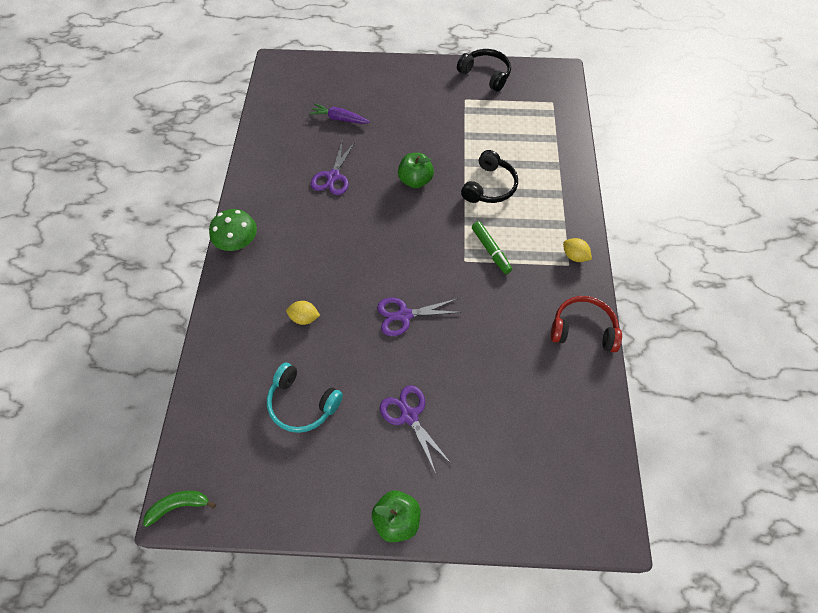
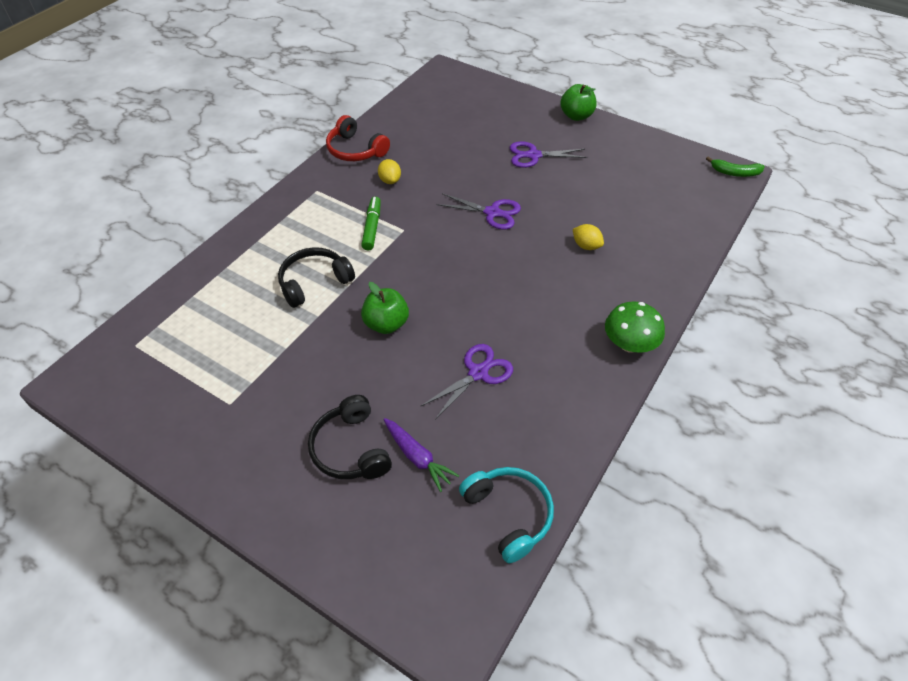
camera: 150 degrees left, 10 degrees down
turquoise headphones [267,363,343,433] -> turquoise headphones moved to [459,467,554,563]
purple scissors [380,385,451,473] -> purple scissors turned 90 degrees clockwise [510,141,588,168]
black headphones [457,49,511,92] -> black headphones moved to [308,395,392,479]
yellow lemon [563,238,592,262] -> yellow lemon moved to [378,159,401,184]

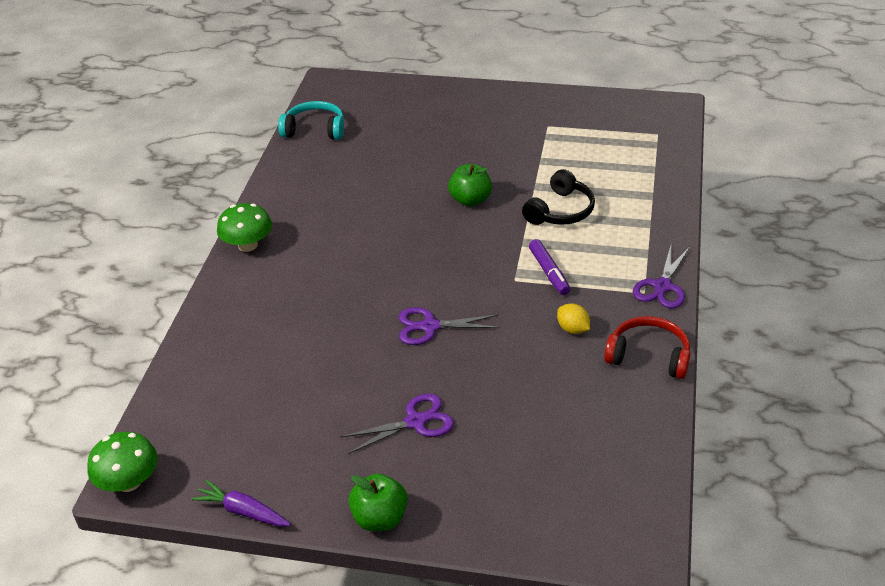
camera: 160 degrees right, 10 degrees down
black headphones [308,395,392,479] -> none
green marker [361,197,381,251] -> purple marker [529,239,570,295]
purple carrot [383,418,459,492] -> purple carrot moved to [192,480,291,526]
purple scissors [421,344,513,420] -> purple scissors moved to [633,246,690,308]
turquoise headphones [459,467,554,563] -> turquoise headphones turned 150 degrees clockwise [278,101,344,140]
yellow lemon [573,224,604,250] -> none
green banana [706,157,765,177] -> green mushroom [87,432,158,492]

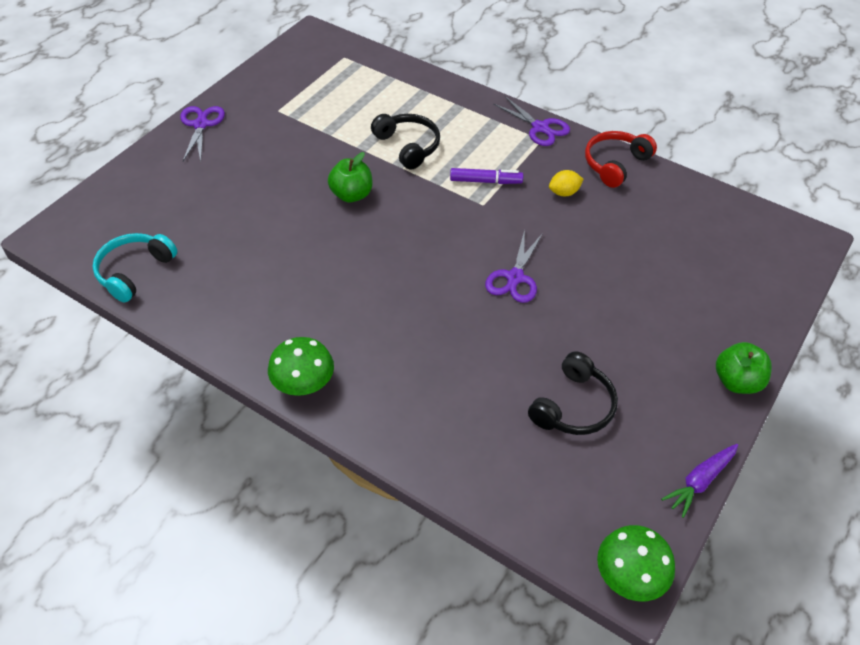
camera: 70 degrees left, 10 degrees up
purple scissors [341,393,454,454] -> purple scissors moved to [180,106,225,162]
none -> black headphones [528,351,618,435]

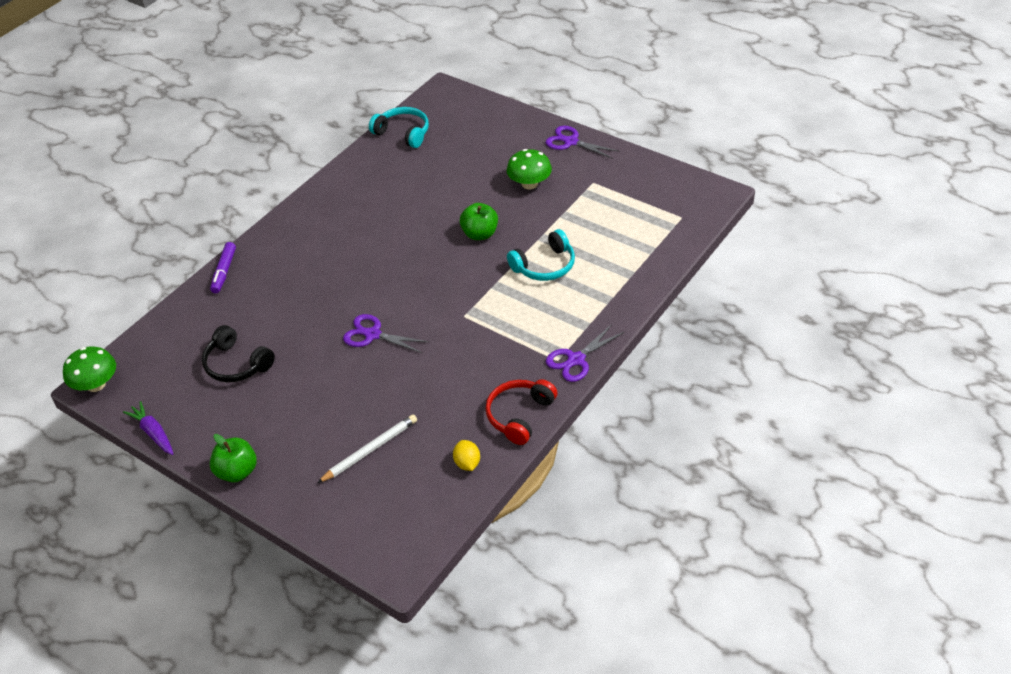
camera: 95 degrees right, 5 degrees down
purple scissors [180,106,225,162] -> purple scissors turned 150 degrees counterclockwise [546,126,618,159]
green mushroom [268,337,334,396] -> green mushroom moved to [507,149,552,190]
black headphones [371,114,440,170] -> turquoise headphones [507,229,575,281]
purple marker [450,168,523,184] -> purple marker moved to [210,242,236,293]
yellow lemon [549,170,584,196] -> yellow lemon moved to [453,440,480,471]
red headphones [585,131,657,188] -> red headphones turned 105 degrees counterclockwise [485,379,558,445]
none -> white pencil [317,414,417,483]

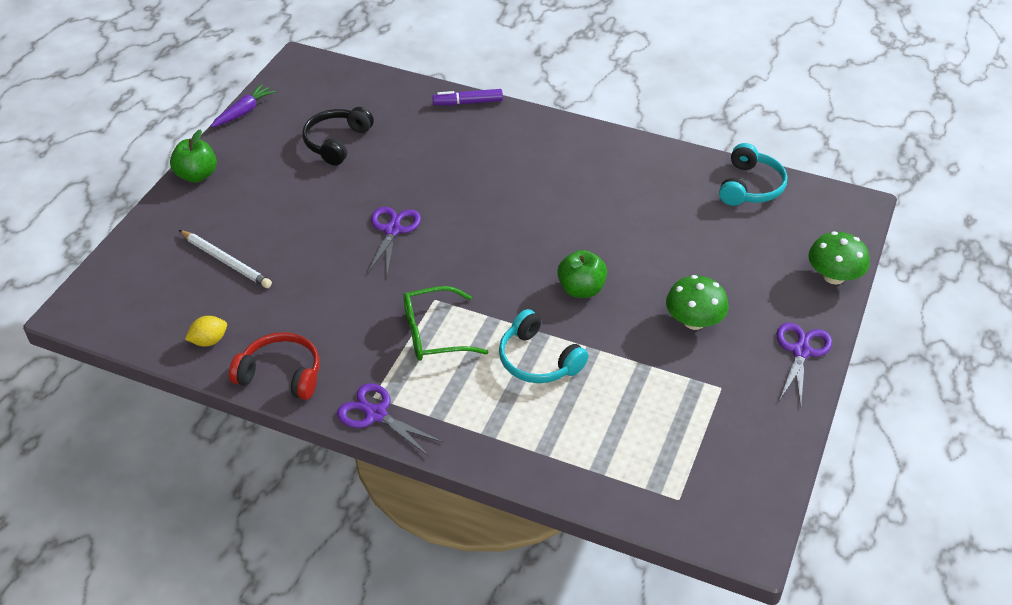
camera: 75 degrees right, 0 degrees up
green mushroom [63,346,116,392] -> green mushroom moved to [808,231,870,284]
none -> green glasses [403,286,488,361]

